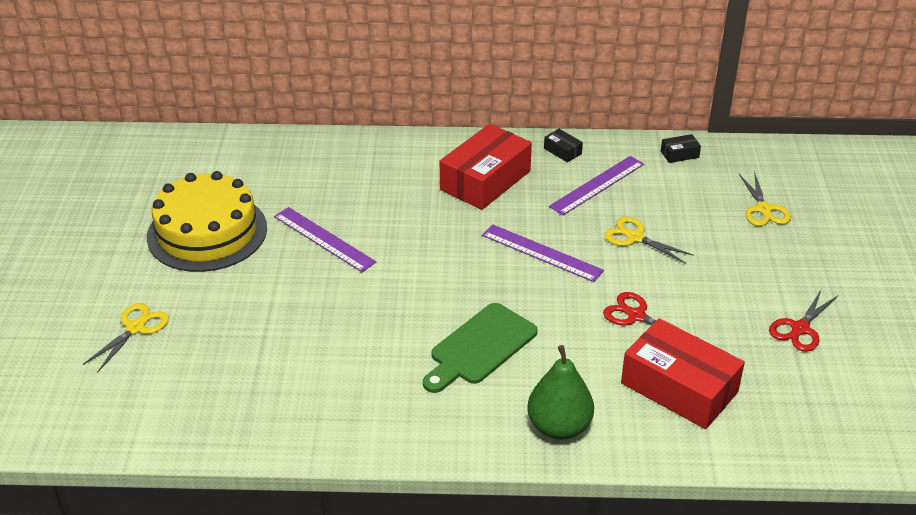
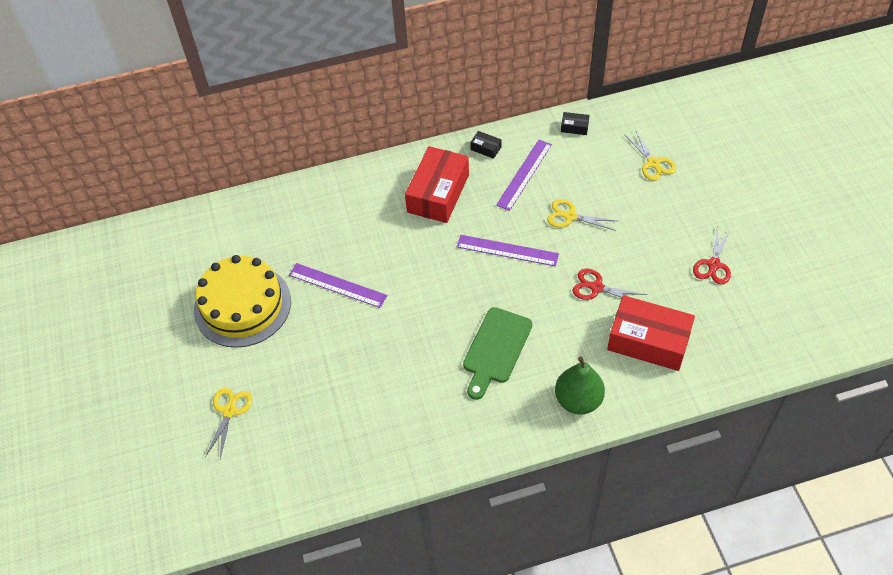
camera: 15 degrees left, 15 degrees up
black box [661,134,701,163] -> black box turned 45 degrees clockwise [561,112,590,135]

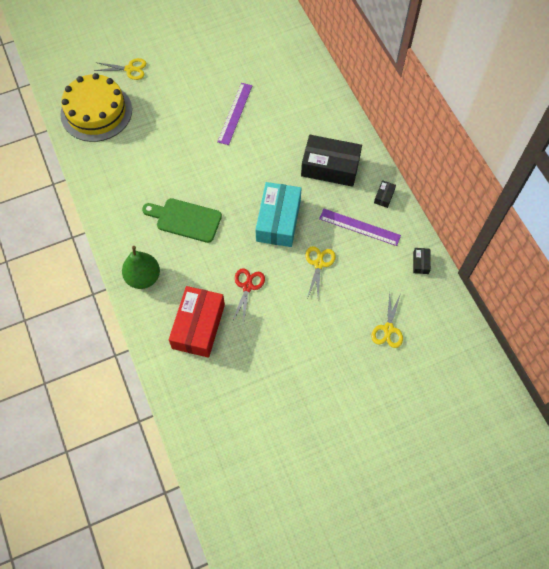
camera: 80 degrees right, 10 degrees up
yellow cake [194,255,291,348] -> yellow cake moved to [60,73,132,142]
red box [405,146,469,223] -> black box [301,135,362,187]
purple ruler [457,235,559,266] -> turquoise box [255,182,302,247]
yellow scissors [625,131,676,181] -> yellow scissors turned 45 degrees counterclockwise [371,292,403,348]
red scissors [693,225,731,284] -> none

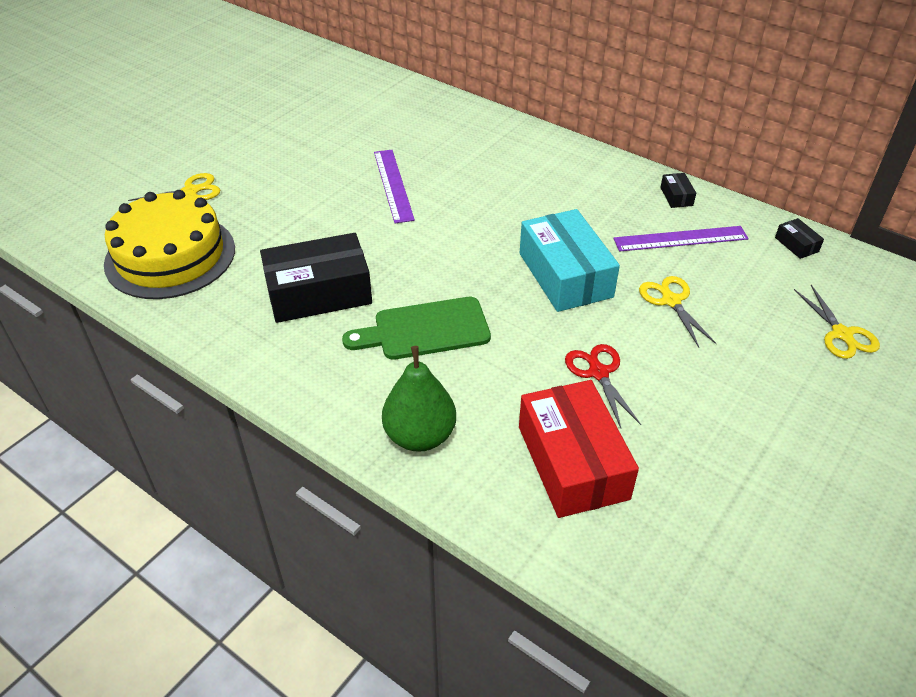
camera: 30 degrees left, 20 degrees down
black box [301,135,362,187] -> black box moved to [260,233,372,323]

